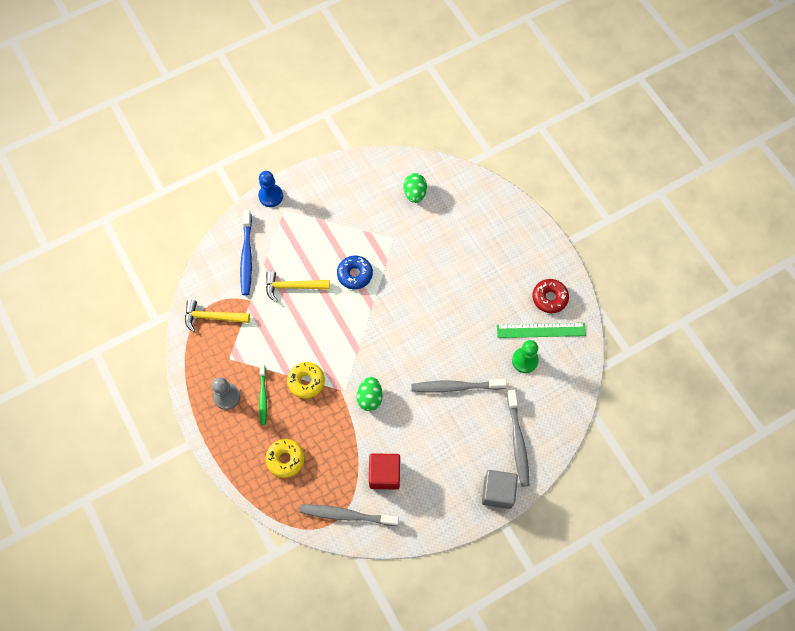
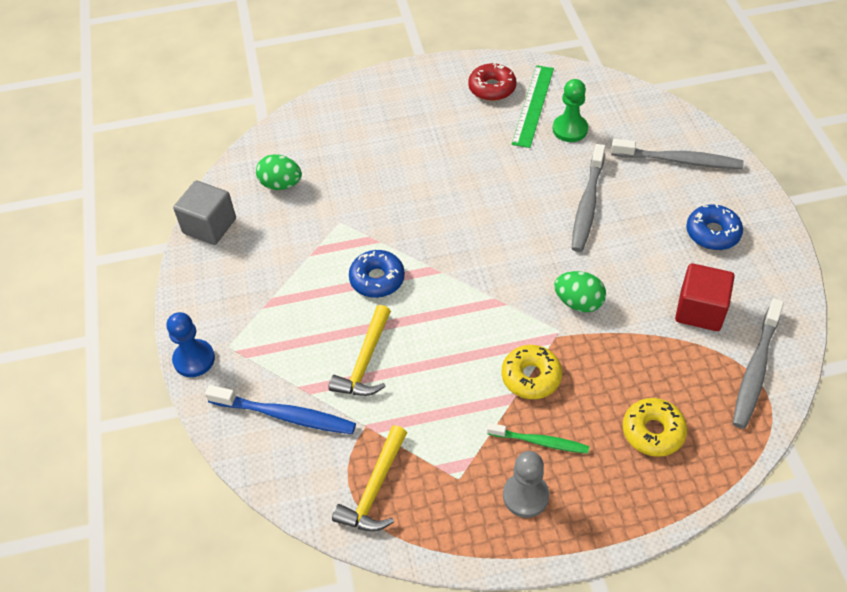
camera: 70 degrees left, 15 degrees down
grey cube [482,470,518,509] -> grey cube moved to [173,180,236,245]
none -> blue donut [686,204,743,250]

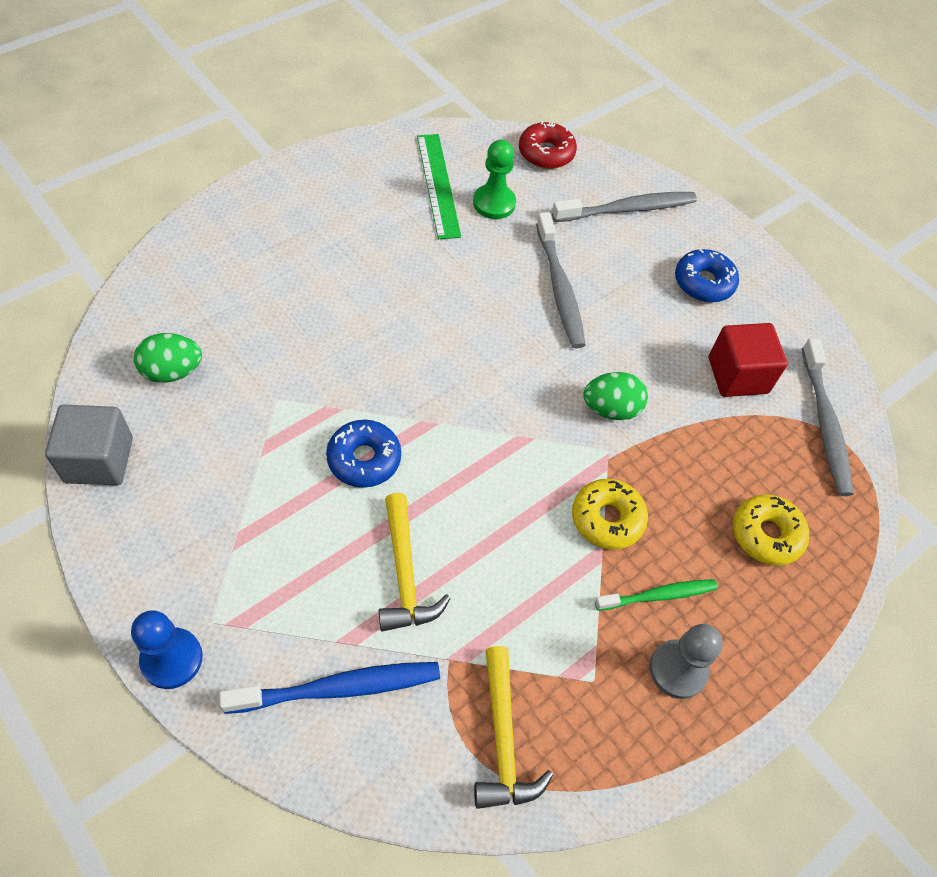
camera: 35 degrees left, 5 degrees up
red donut [468,62,517,101] -> red donut moved to [519,121,577,169]

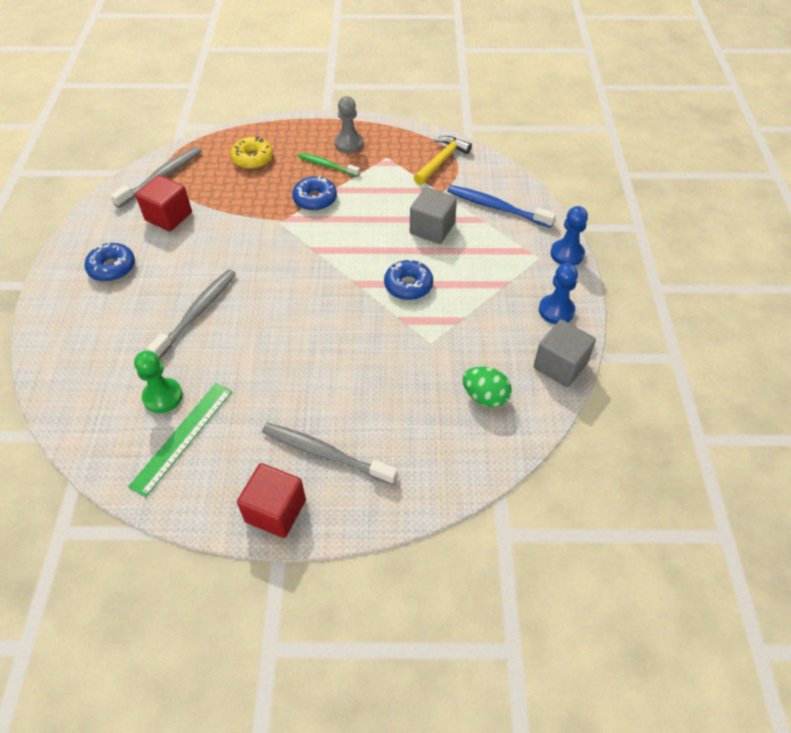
camera: 135 degrees left, 5 degrees down
yellow hammer [379,493,451,631] -> grey cube [410,187,457,244]
red donut [519,121,577,169] -> none
grey toothbrush [552,192,697,222] -> grey toothbrush moved to [262,423,398,485]
yellow donut [572,479,648,550] -> blue donut [292,176,337,211]
green egg [583,372,648,420] -> none
none -> red cube [237,463,306,538]
none -> blue pawn [539,263,578,324]

